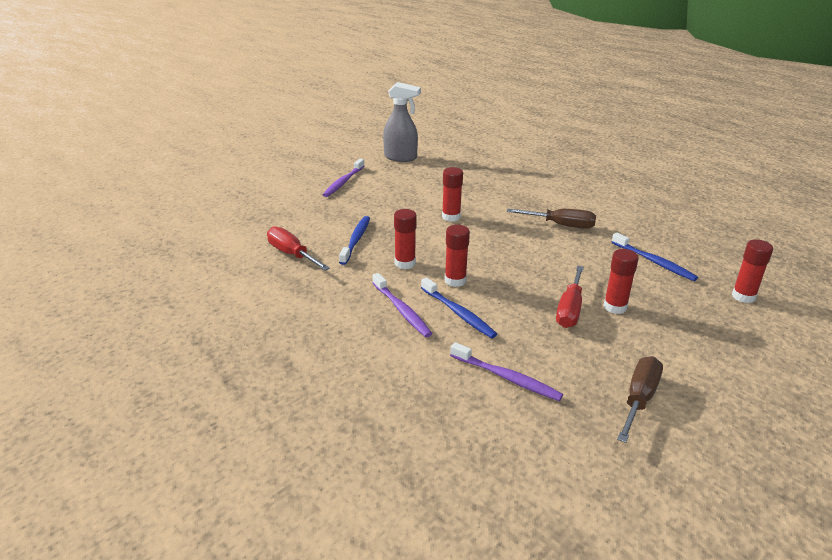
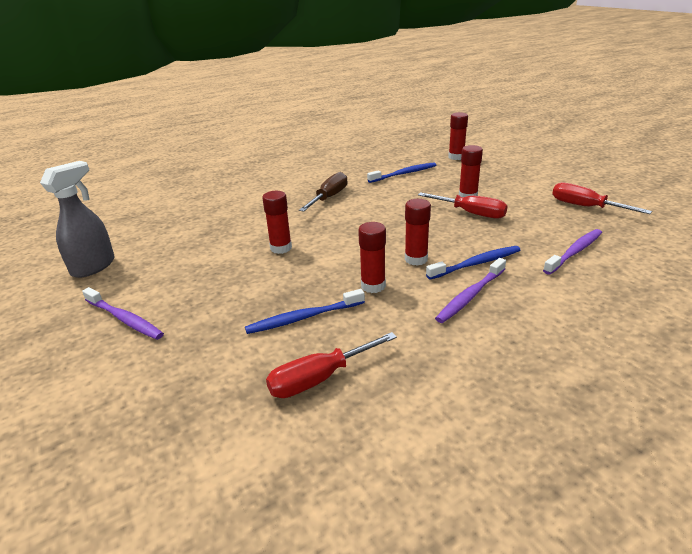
camera: 75 degrees left, 0 degrees up
blue toothbrush [339,216,370,265] -> blue toothbrush turned 45 degrees counterclockwise [245,289,365,334]
purple toothbrush [372,273,432,337] -> purple toothbrush turned 150 degrees clockwise [435,258,506,323]
brown screwdriver [617,356,663,443] -> red screwdriver [552,183,652,214]

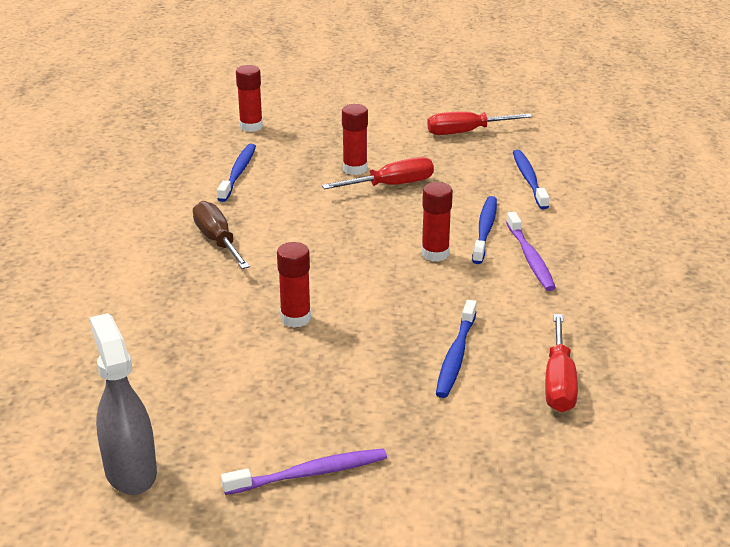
camera: 55 degrees left, 0 degrees up
red glue stick [358,222,386,293] -> none
purple toothbrush [543,229,602,275] -> blue toothbrush [513,150,549,209]

